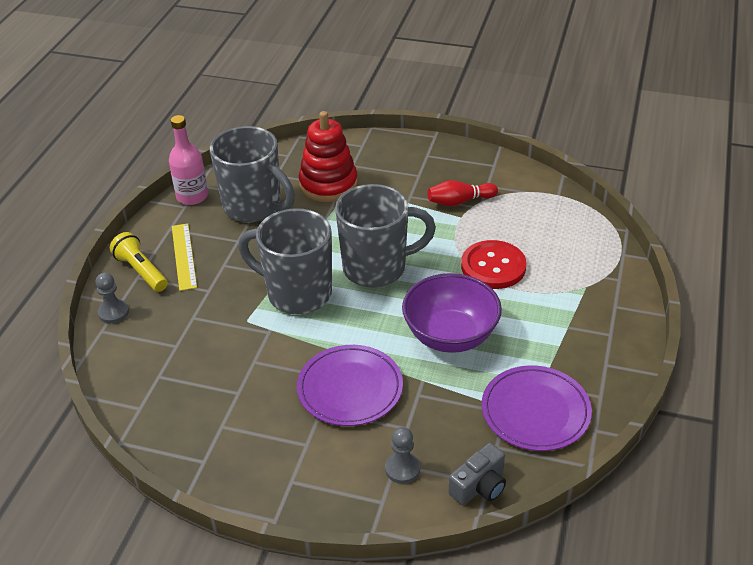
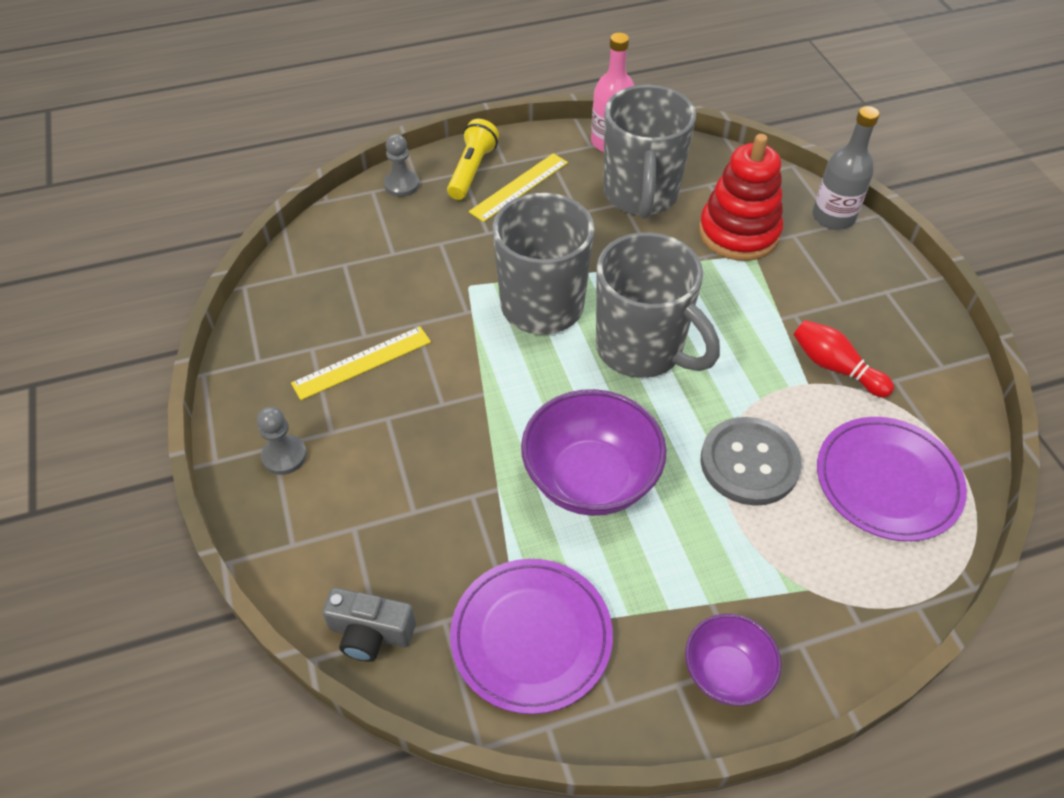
camera: 55 degrees right, 10 degrees up
purple plate [297,345,403,426] -> purple plate moved to [817,417,967,541]
grey pawn [385,427,420,484] -> grey pawn moved to [257,407,307,475]
red button [461,240,527,289] -> grey button [700,417,802,506]
none -> yellow ruler [291,326,431,400]
none -> purple bowl [685,614,781,706]
none -> grey bottle [813,106,880,230]

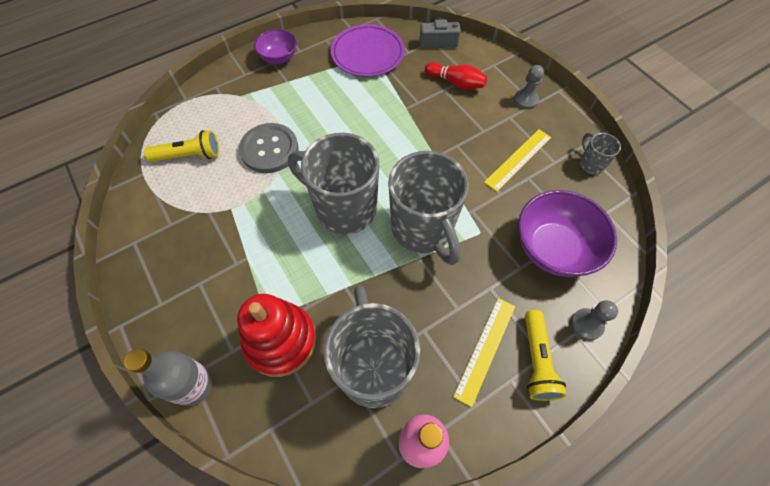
camera: 165 degrees right, 10 degrees up
purple bowl [521,389,666,516] -> purple bowl moved to [518,190,617,277]
red bowling pin [794,320,894,397] -> red bowling pin moved to [425,62,487,90]
purple plate [817,417,967,541] -> yellow flashlight [144,130,219,162]
none -> grey mug [580,133,621,174]

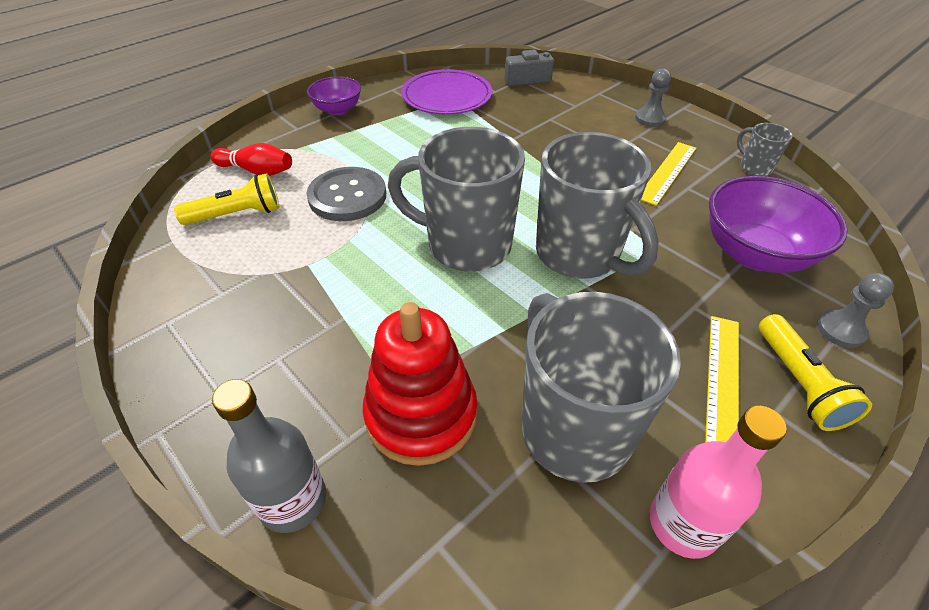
camera: 10 degrees left, 15 degrees down
red bowling pin [425,62,487,90] -> red bowling pin moved to [210,143,292,176]

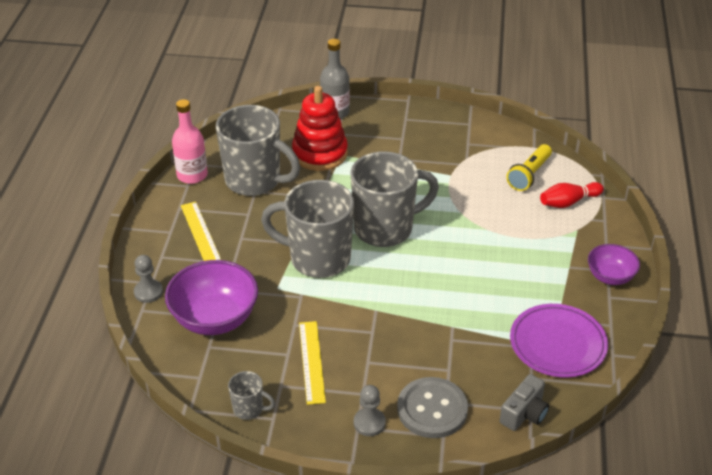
camera: 140 degrees right, 5 degrees down
grey button [307,167,386,221] -> grey button moved to [397,377,468,438]
yellow flashlight [759,314,872,431] -> none

